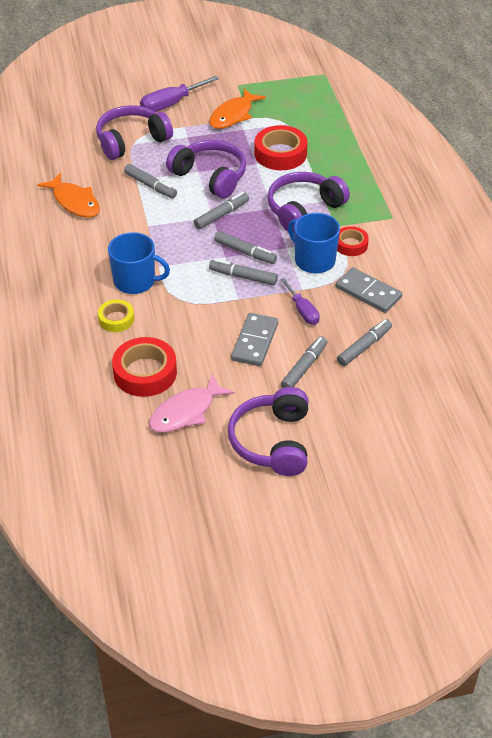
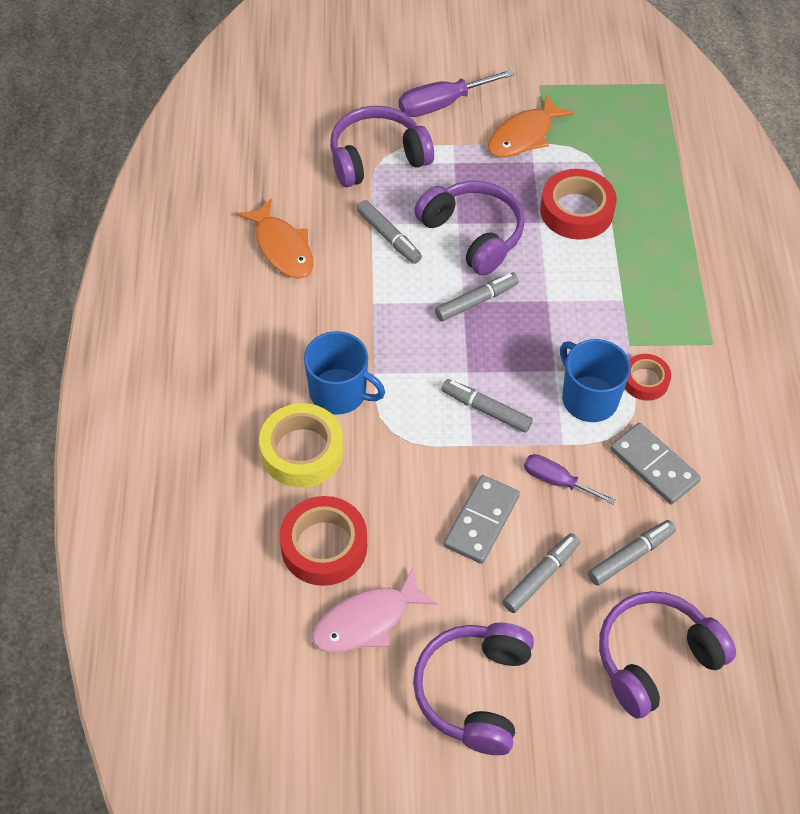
camera: 10 degrees right, 10 degrees up
yellow tape [98,299,134,332] -> yellow tape [259,403,344,488], size x1.70
grey marker [214,231,277,264] -> none
purple headphones [267,172,350,232] -> purple headphones moved to [599,591,736,719]
purple screwdriver [280,278,320,325] -> purple screwdriver turned 135 degrees clockwise [524,454,616,505]

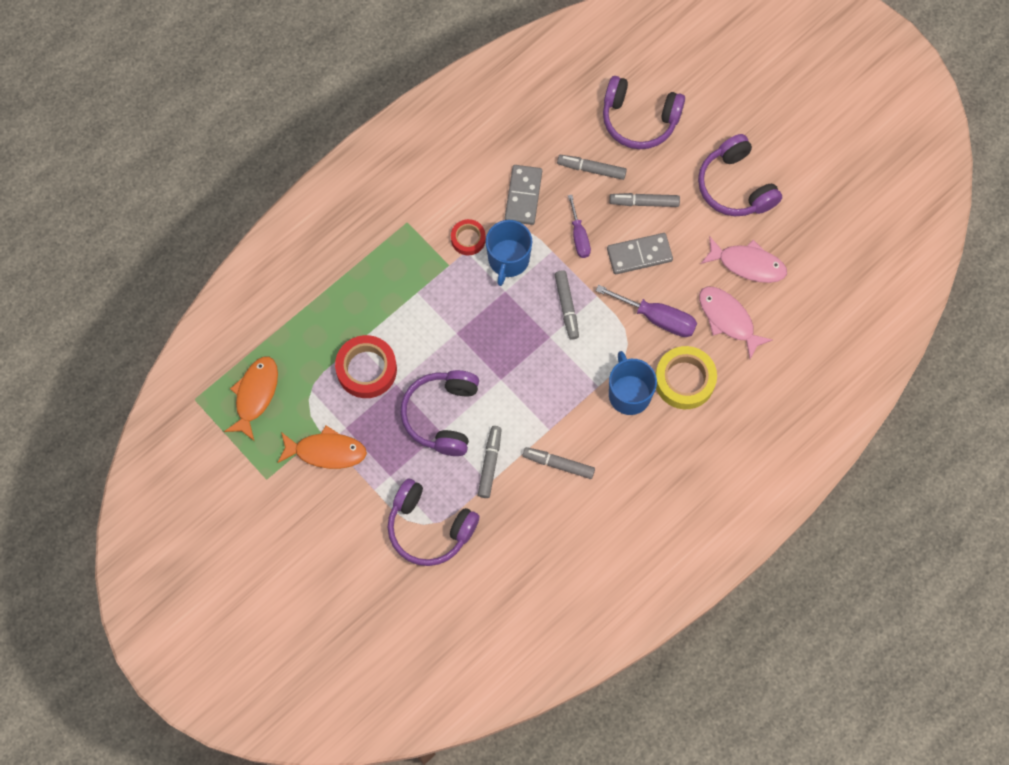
camera: 130 degrees left, 15 degrees up
orange fish [237,199,313,279] -> orange fish moved to [224,357,278,441]
red tape [280,496,367,586] -> pink fish [699,286,772,359]
purple screwdriver [399,69,514,117] -> purple screwdriver moved to [596,285,697,337]
purple headphones [413,622,534,755] -> purple headphones turned 90 degrees clockwise [698,134,782,216]
grey marker [435,273,519,322] -> grey marker moved to [523,447,595,479]

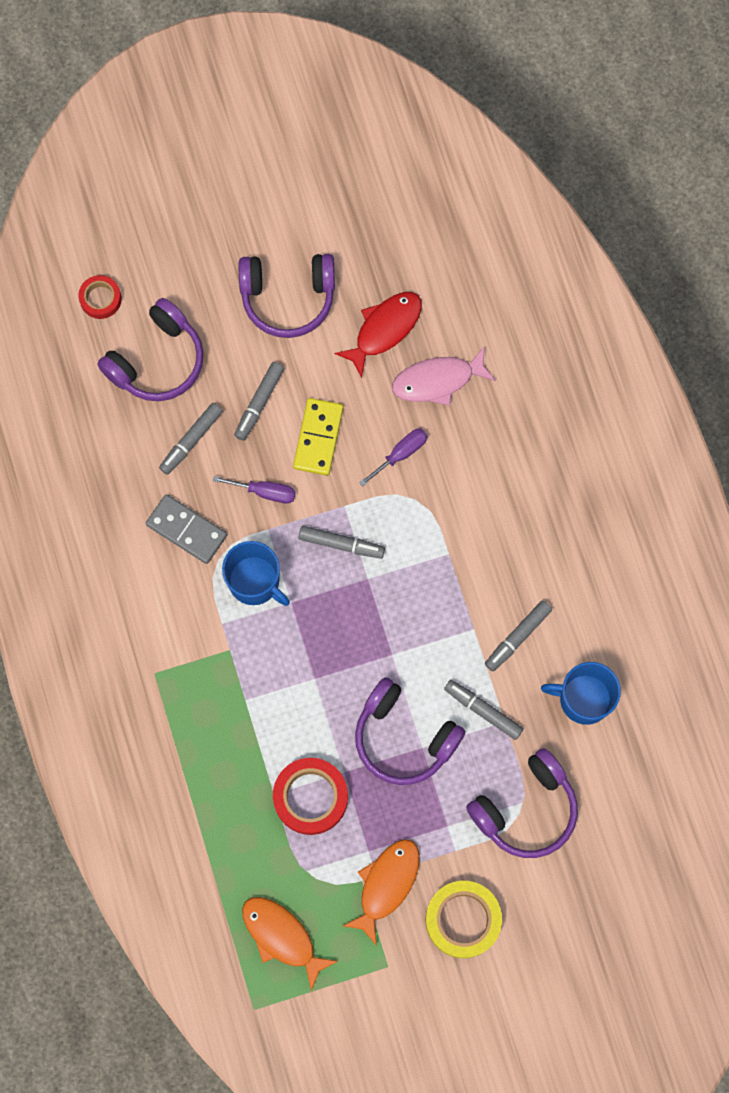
camera: 65 degrees left, 5 degrees up
red tape [451,219,486,255] -> red tape moved to [78,275,122,319]
purple screwdriver [596,285,697,337] -> purple screwdriver [359,429,428,486], size x0.65
grey domino [607,233,673,274] -> yellow domino [293,398,344,475]
blue mug [609,351,657,415] -> blue mug moved to [541,662,621,725]
yellow tape [655,346,717,409] -> yellow tape moved to [426,881,502,958]
pink fish [701,236,787,283] -> red fish [334,292,422,378]

